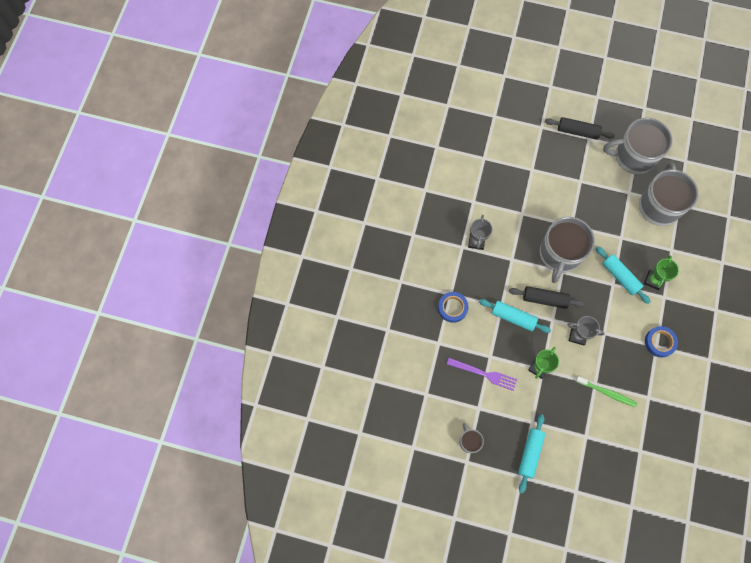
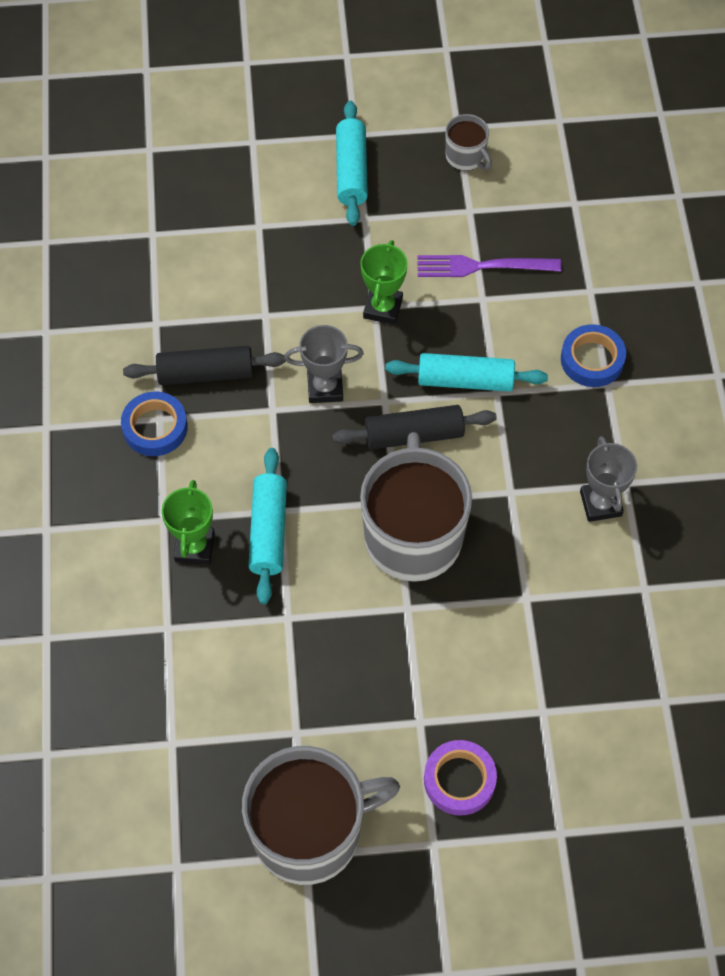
camera: 160 degrees right, 10 degrees down
black rolling pin [545,117,615,140] -> black rolling pin moved to [123,346,286,385]
green toothbrush [576,376,637,407] -> none
turquoise rolling pin [596,246,651,304] -> turquoise rolling pin turned 60 degrees clockwise [248,448,287,604]
grey mug [639,162,698,226] -> none
none -> purple tape [424,740,497,816]

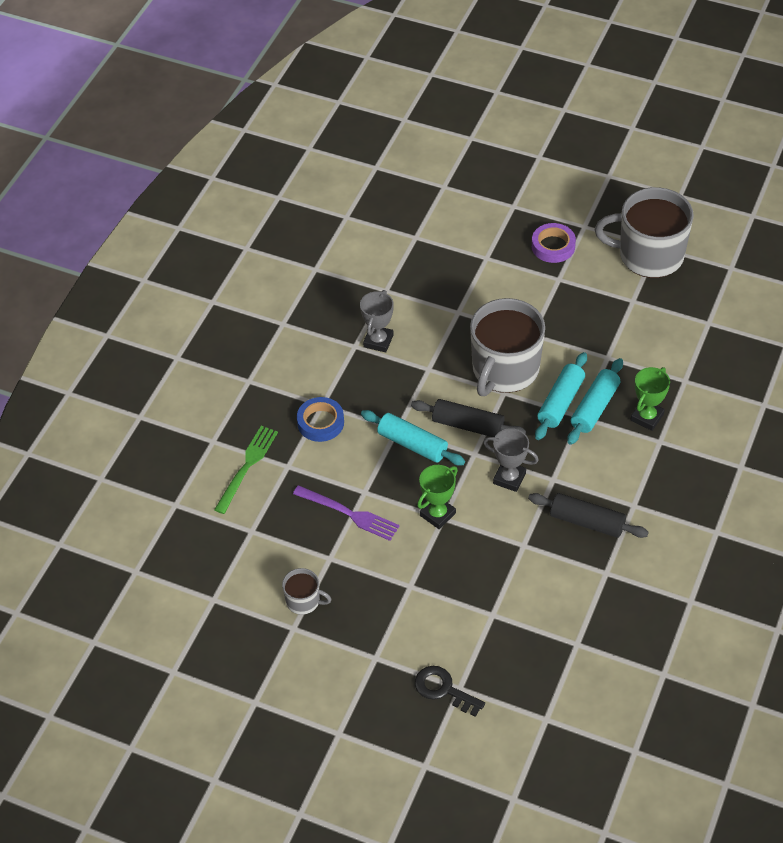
camera: 150 degrees left, 10 degrees down
blue tape [121,392,188,456] -> none
turquoise rolling pin [336,101,368,226] -> turquoise rolling pin moved to [535,352,587,440]
grey mug [445,114,492,171] -> grey mug turned 120 degrees clockwise [282,568,332,615]
none -> green fork [214,426,278,514]
none -> black key [415,666,485,717]

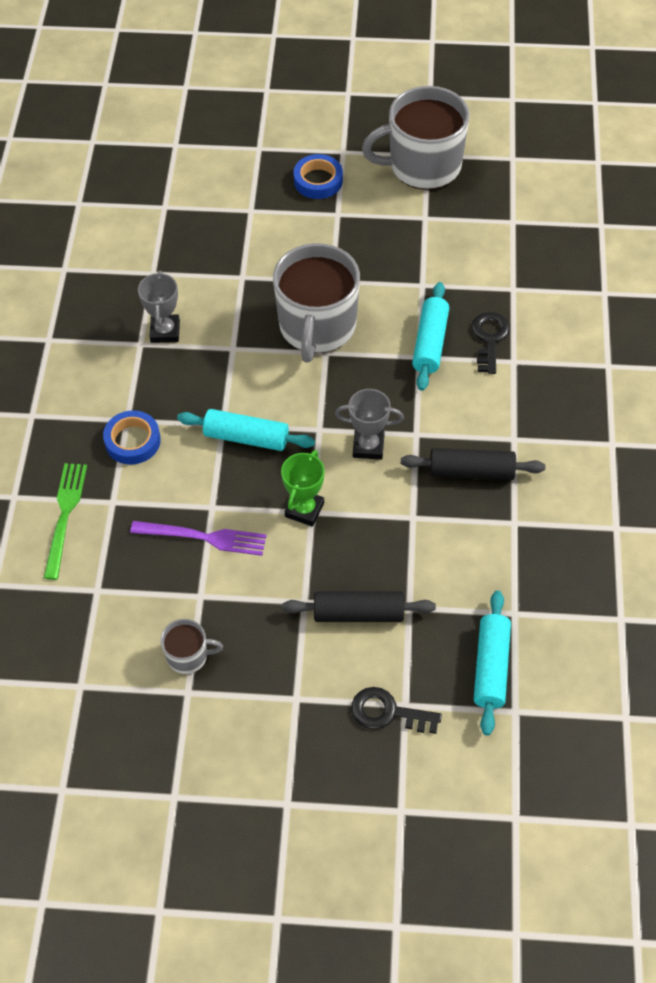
camera: 20 degrees left, 5 degrees up
black rolling pin [411,399,526,437] -> black rolling pin moved to [282,591,436,622]
purple tape [532,223,576,263] -> blue tape [294,154,343,199]
turquoise rolling pin [535,352,587,440] -> turquoise rolling pin moved to [474,590,511,735]
green trophy [630,367,670,431] -> black key [472,312,510,374]

